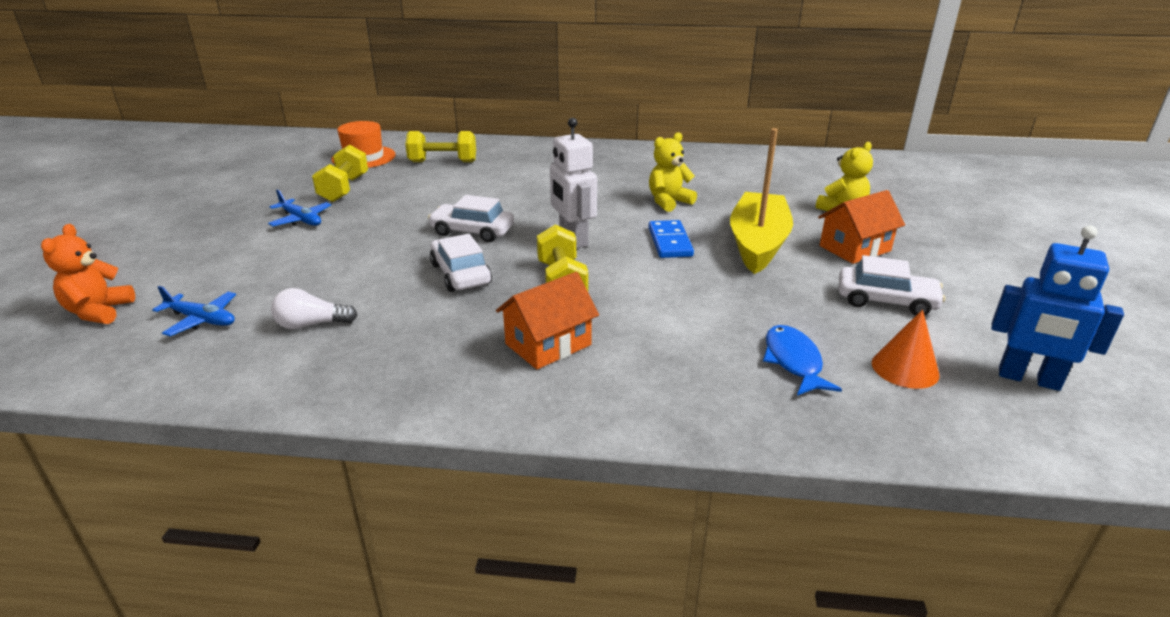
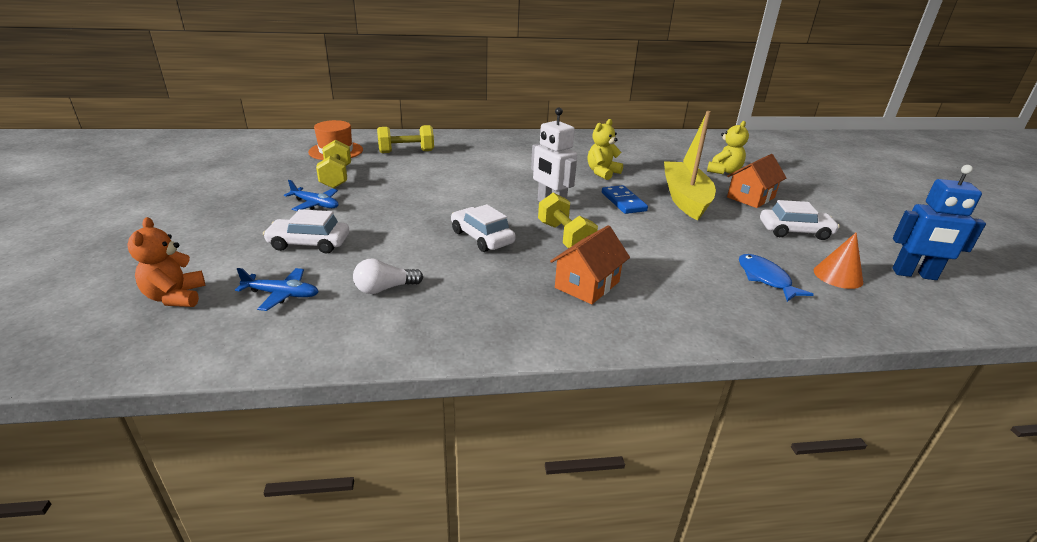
camera: 15 degrees left, 0 degrees up
white car [428,195,514,242] -> white car moved to [263,209,349,253]

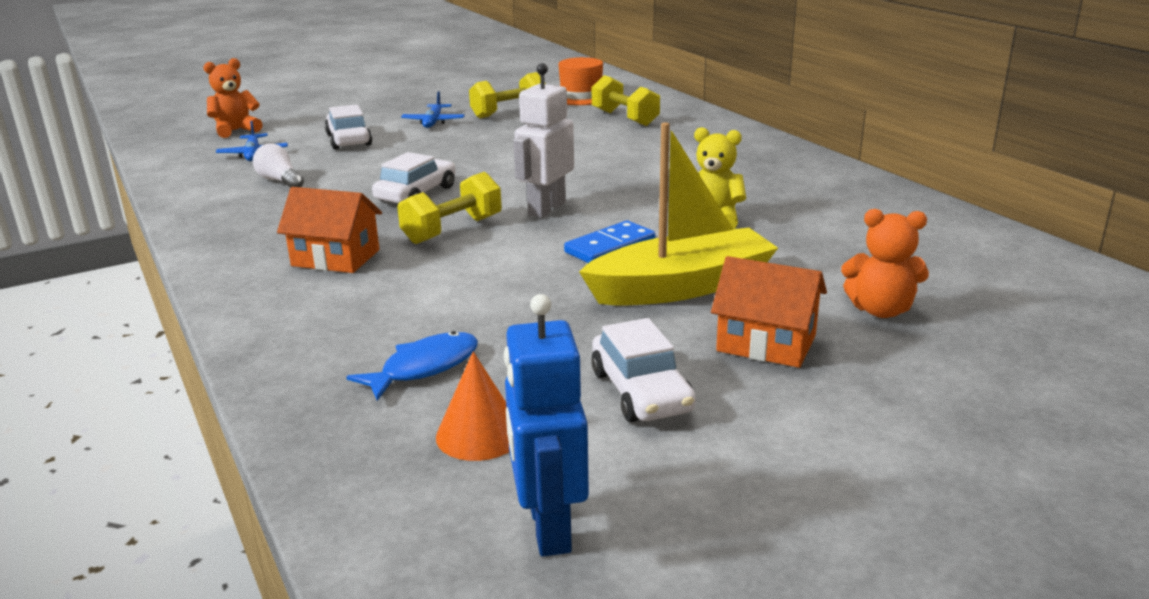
camera: 70 degrees right, 5 degrees down
yellow teddy bear [707,121,749,174] -> orange teddy bear [841,209,929,318]

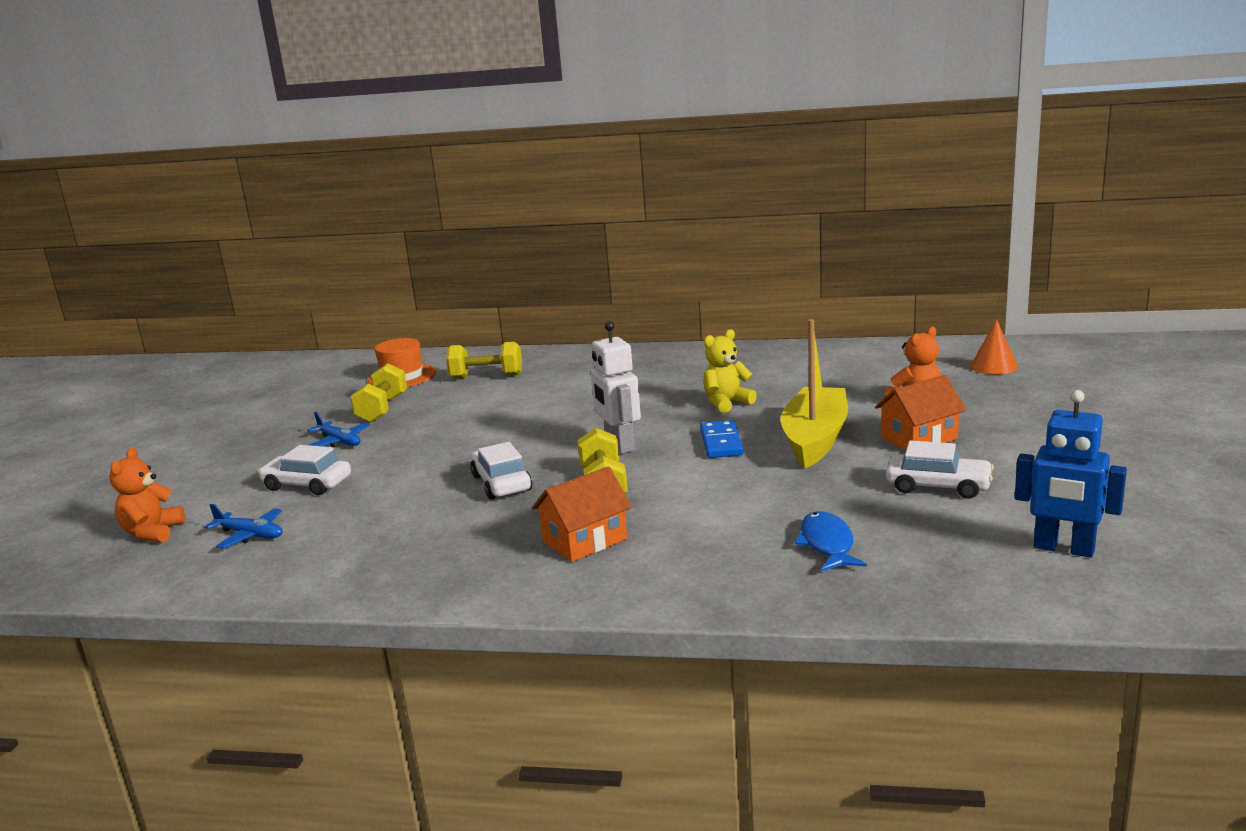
camera: 50 degrees left, 5 degrees down
white light bulb [253,143,304,188] -> none
orange cone [436,352,510,461] -> orange cone moved to [970,319,1018,374]

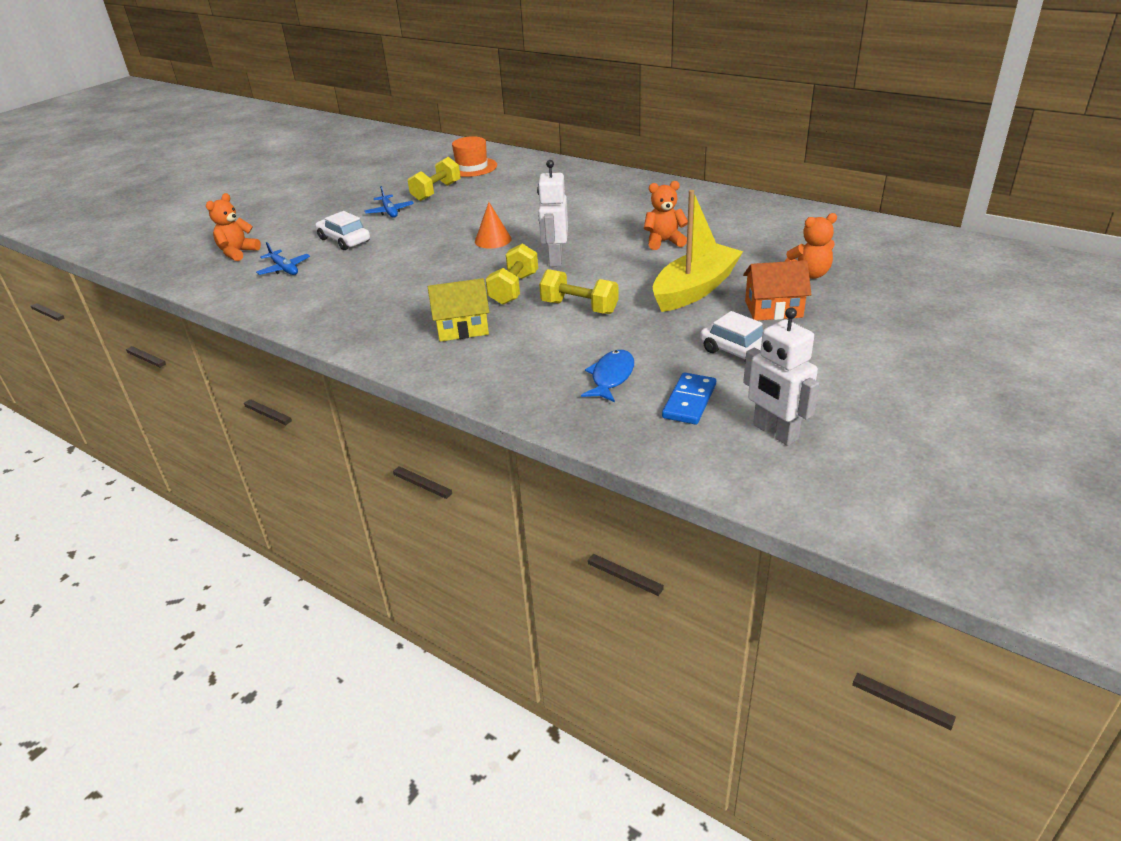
camera: 25 degrees right, 15 degrees up
yellow dumbbell [446,342,522,379] -> yellow dumbbell moved to [539,269,619,314]
white car [470,442,532,500] -> none
orange house [532,466,632,562] -> yellow house [428,278,489,342]
blue domino [700,420,744,458] -> blue domino moved to [662,373,716,425]
yellow teddy bear [703,329,757,413] -> orange teddy bear [644,181,688,250]
orange cone [970,319,1018,374] -> orange cone moved to [475,202,512,249]
blue robot [1015,390,1127,558] -> white robot [743,308,819,446]

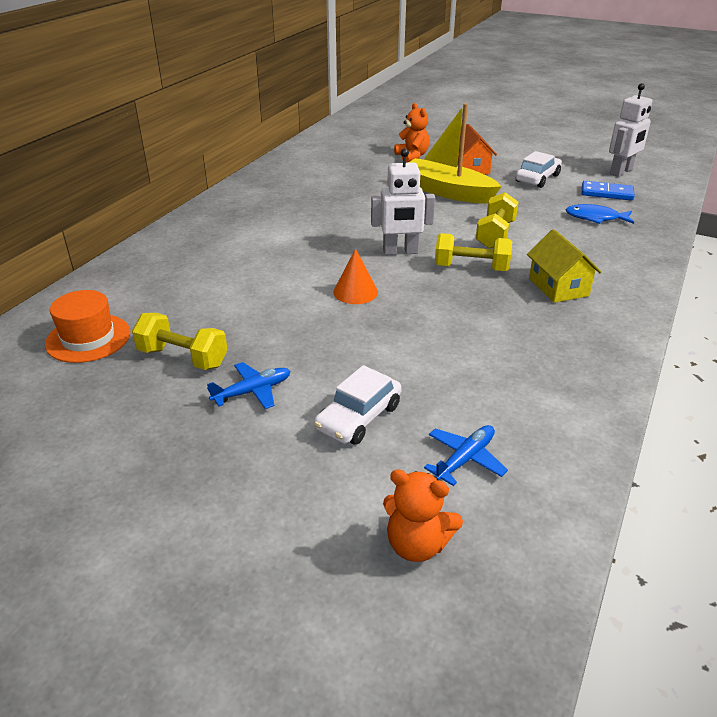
camera: 100 degrees left, 0 degrees up
orange teddy bear [644,181,688,250] -> none

